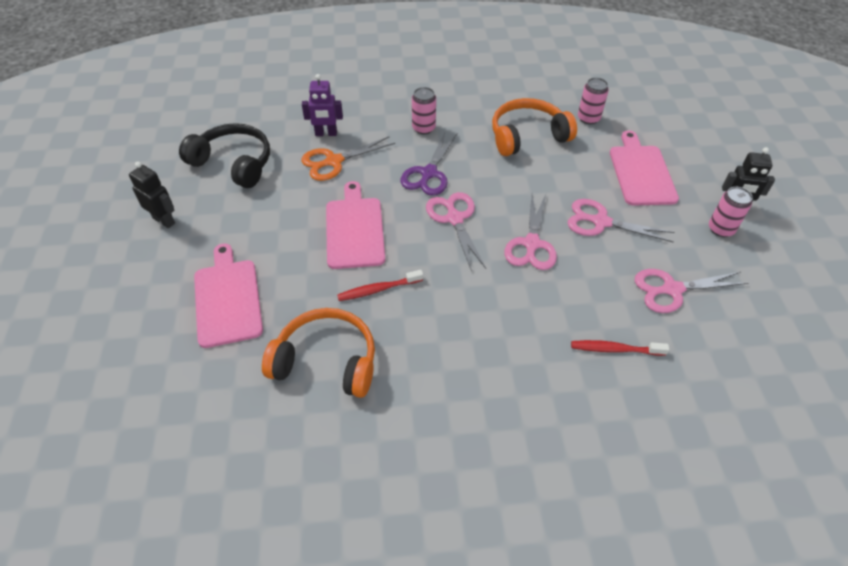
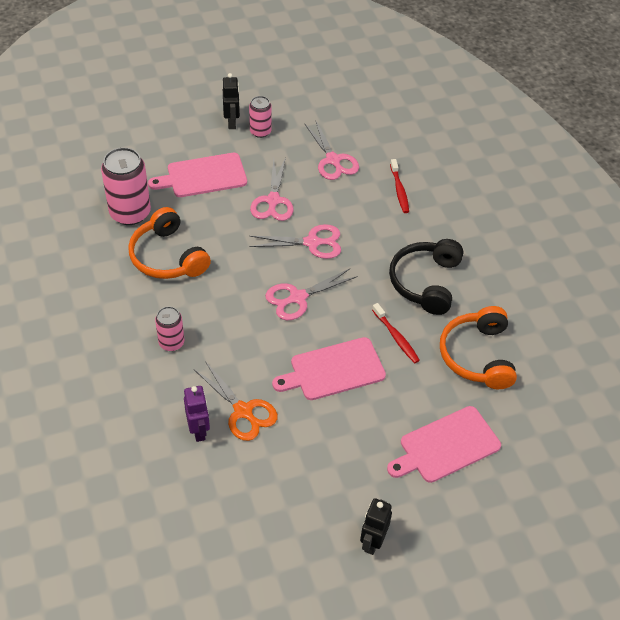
camera: 105 degrees left, 0 degrees up
black headphones [179,123,270,188] -> black headphones moved to [389,239,463,315]
purple scissors [401,132,458,196] -> none
pink can [578,78,609,124] -> pink can [101,147,151,225], size x1.77

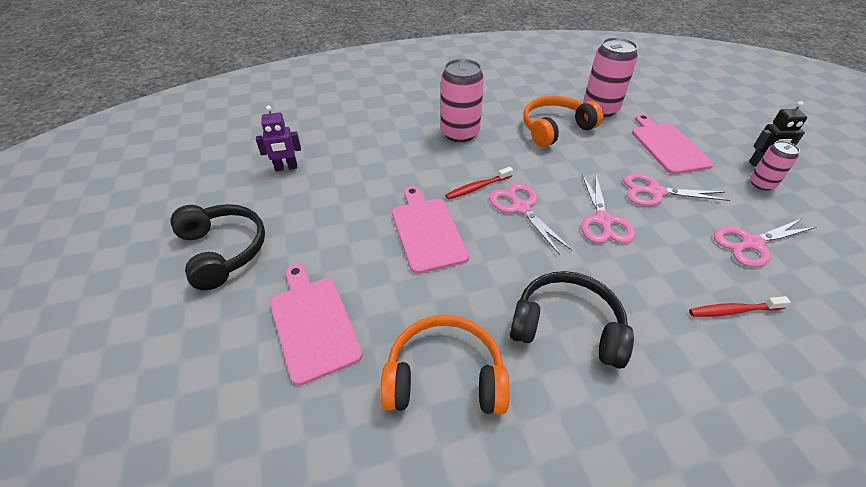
camera: 95 degrees right, 5 degrees down
pink can [155,306,185,351] -> pink can [441,59,484,142], size x1.77
purple robot [184,386,210,442] -> purple robot moved to [256,105,301,171]
orange scissors [195,361,278,441] -> none
black robot [360,498,392,555] -> black headphones [170,204,265,290]
red toothbrush [372,303,420,363] -> red toothbrush moved to [445,167,513,200]

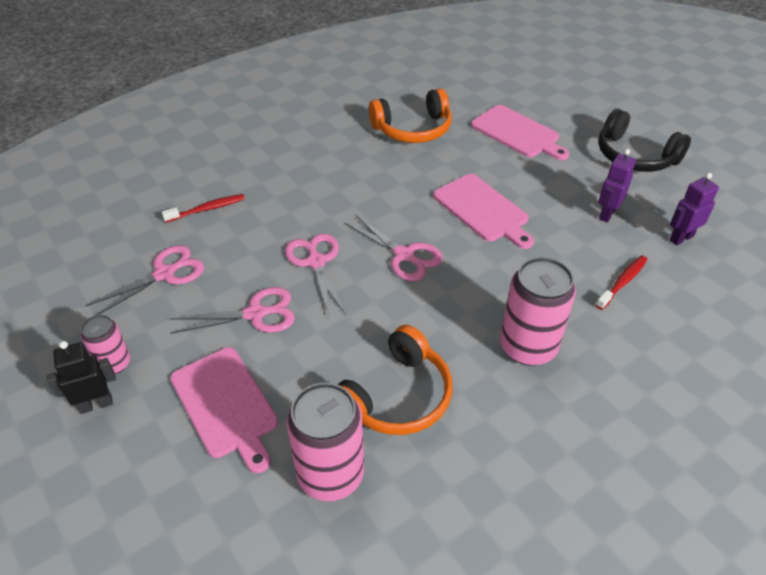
camera: 160 degrees right, 0 degrees up
red toothbrush [445,167,513,200] -> red toothbrush moved to [596,255,647,310]
black headphones [510,271,634,369] -> none
none -> purple robot [598,149,636,223]

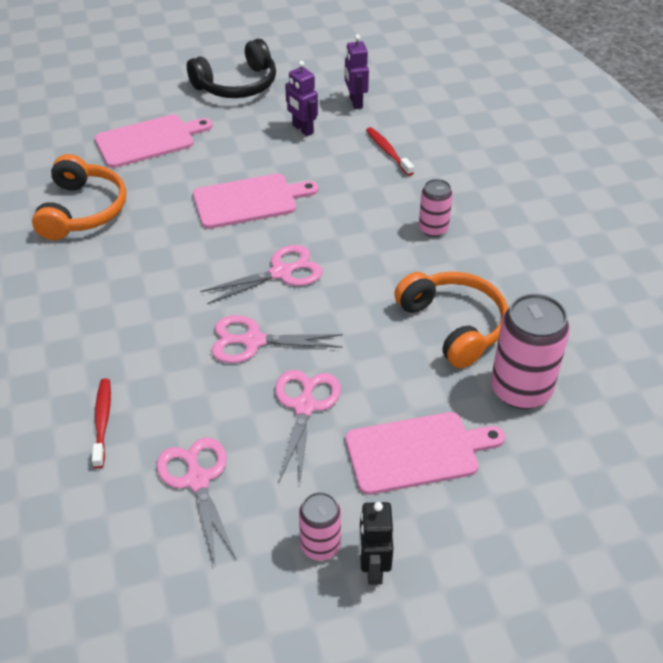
camera: 70 degrees left, 0 degrees up
pink can [500,257,576,366] -> pink can [419,179,453,237], size x0.57

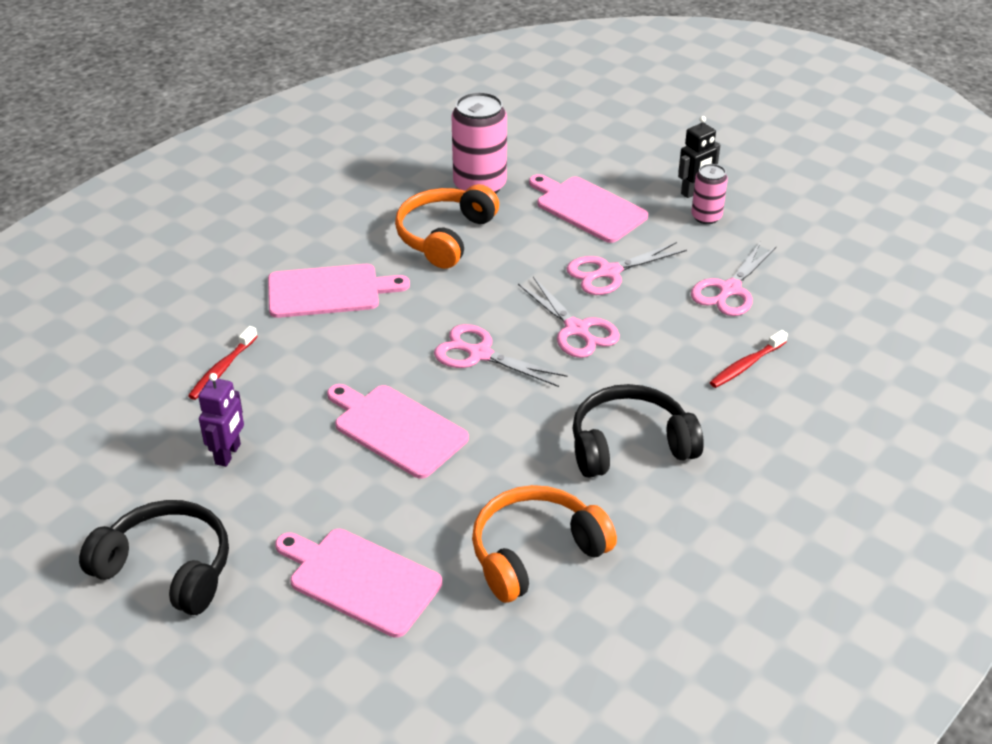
camera: 125 degrees left, 5 degrees down
purple robot [345,35,369,109] -> none
pink can [419,179,453,237] -> pink cutting board [268,264,410,318]
none -> black headphones [573,384,704,478]

